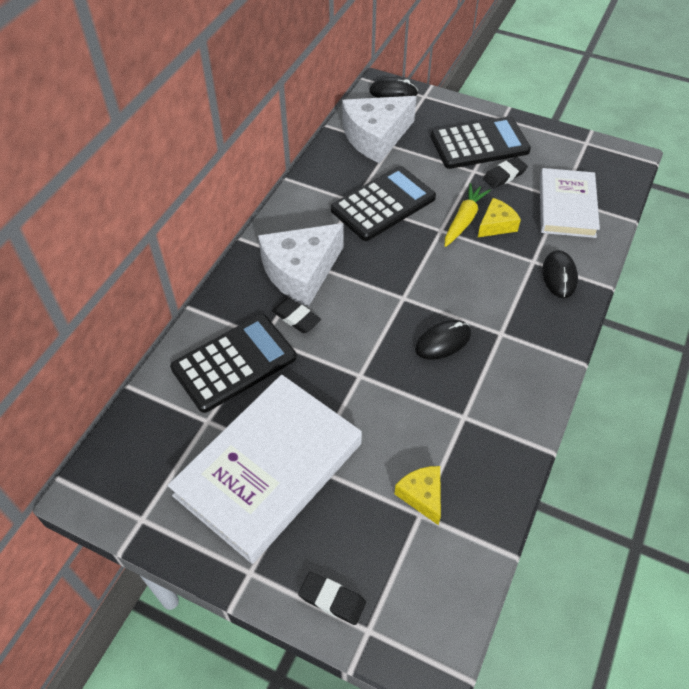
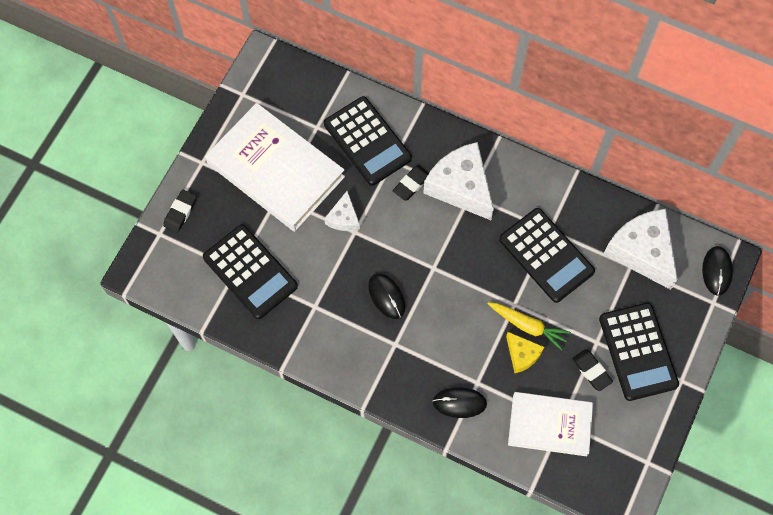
camera: 90 degrees right, 15 degrees up
yellow cheese [394,466,441,525] -> black calculator [203,224,298,319]
none -> white cheese [324,191,360,231]

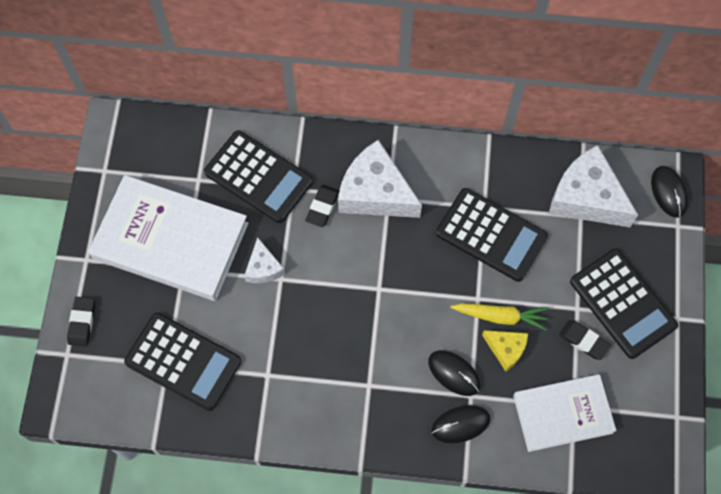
camera: 20 degrees left, 0 degrees up
black mouse [368,273,406,319] -> black mouse moved to [428,350,480,396]

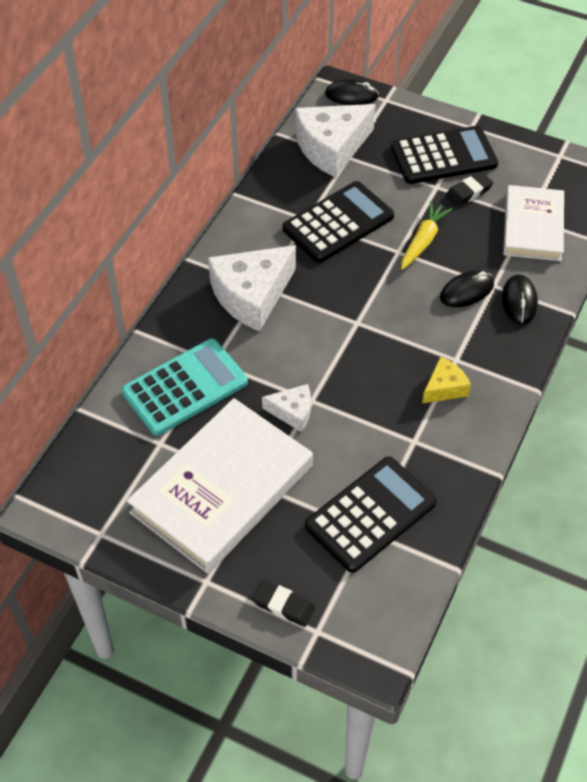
camera: 70 degrees left, 15 degrees down
black calculator [204,130,313,223] -> turquoise calculator [122,339,248,436]
black eraser [305,185,339,227] -> none
yellow cheese [482,330,528,372] -> yellow cheese moved to [422,357,471,404]

